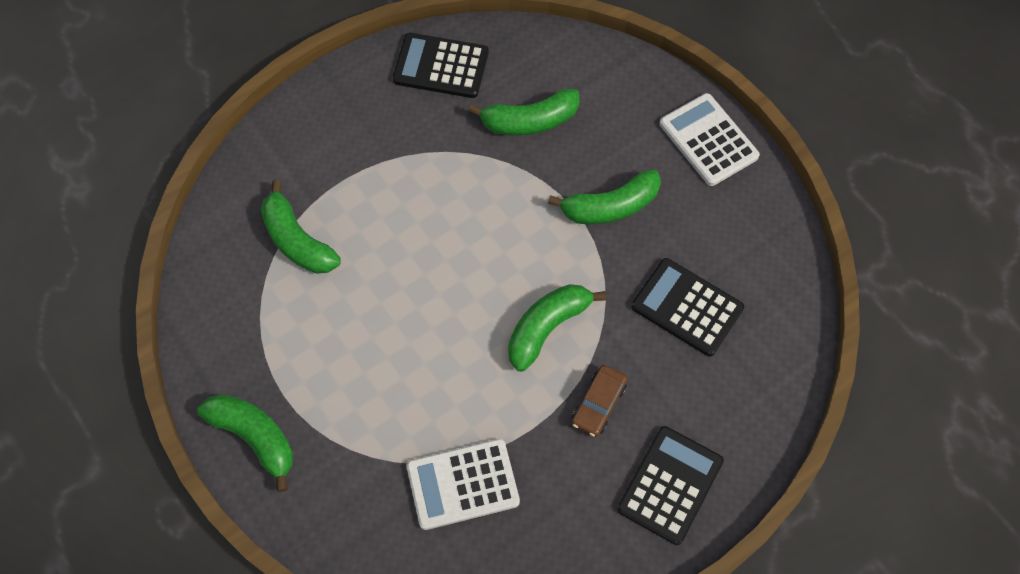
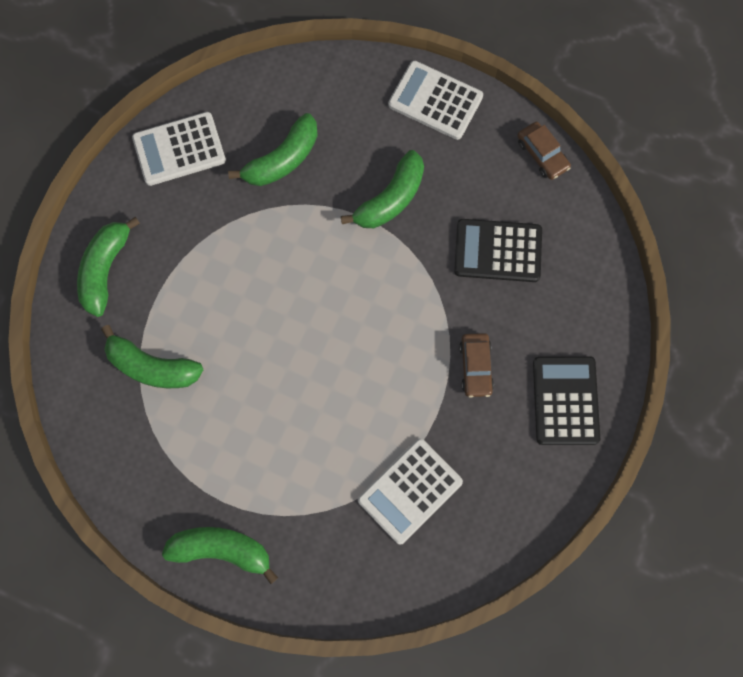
camera: 30 degrees left, 10 degrees up
black calculator [393,33,489,98] -> white calculator [132,112,226,186]
green banana [508,284,607,372] -> green banana moved to [77,217,140,317]
none -> brown car [517,122,571,180]

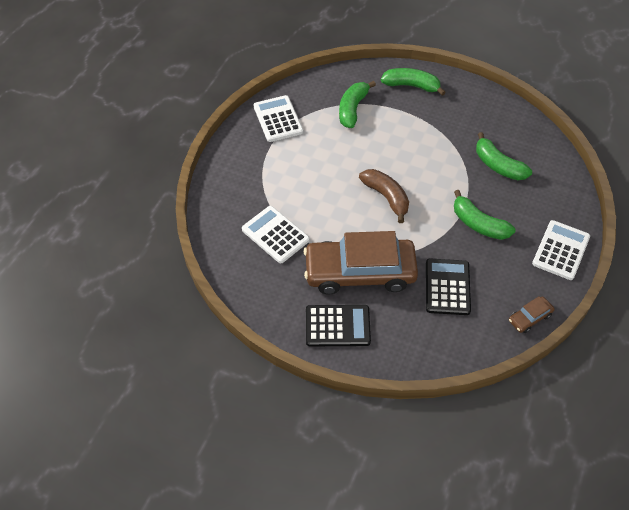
camera: 90 degrees right, 20 degrees down
white calculator [132,112,226,186] -> white calculator moved to [253,95,303,142]
green banana [162,527,278,584] -> none
brown car [459,333,494,398] -> brown car [303,231,418,295], size x2.45
none -> brown banana [359,169,409,223]

